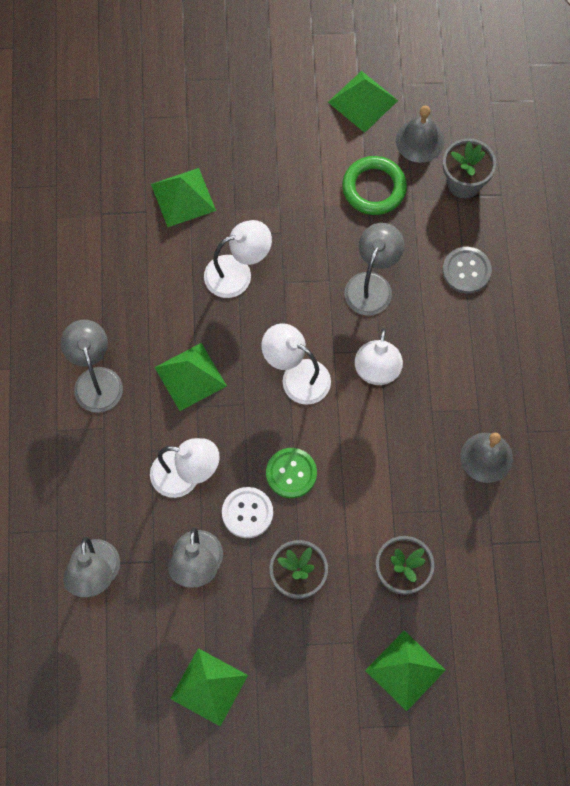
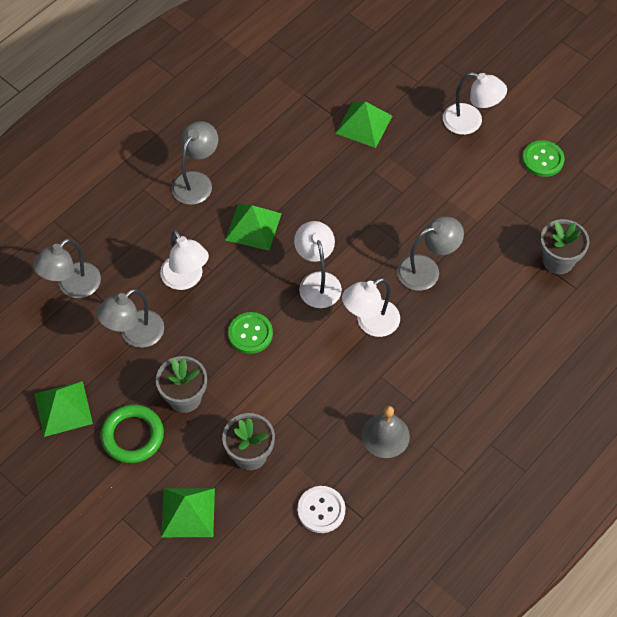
camera: 45 degrees right, 10 degrees down
white lamp [204,220,272,298] -> white lamp moved to [443,72,507,135]
white button [222,487,273,538] -> white button moved to [297,486,345,533]
green pyramid [328,71,398,133] -> green button [522,140,565,177]
green ring [342,156,407,215] -> green ring moved to [101,405,164,463]
grey bell [396,105,444,163] -> none
grey button [443,247,492,293] -> none

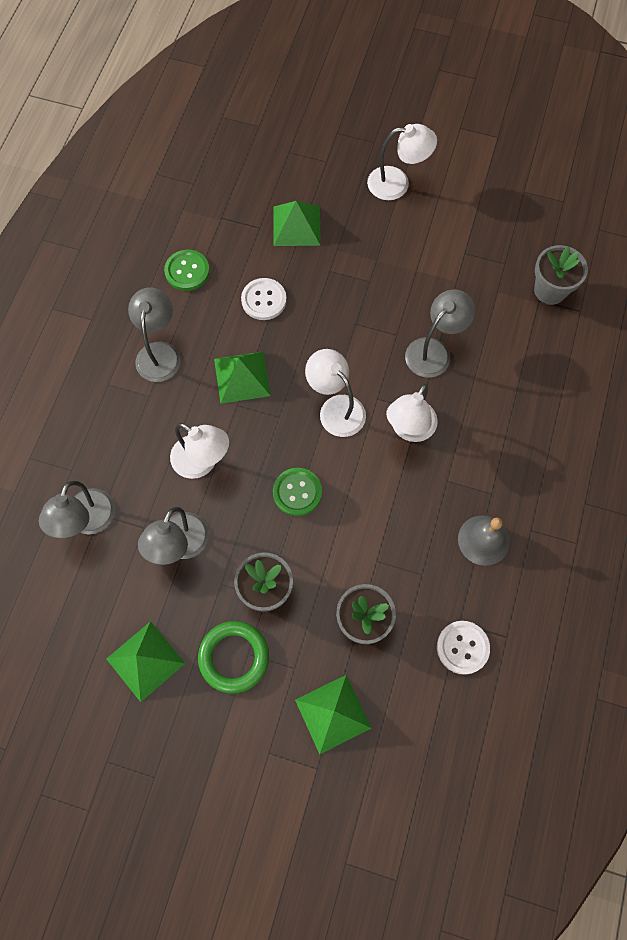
camera: 25 degrees left, 10 degrees up
green button [522,140,565,177] -> green button moved to [164,250,210,291]
none -> white button [241,278,287,320]

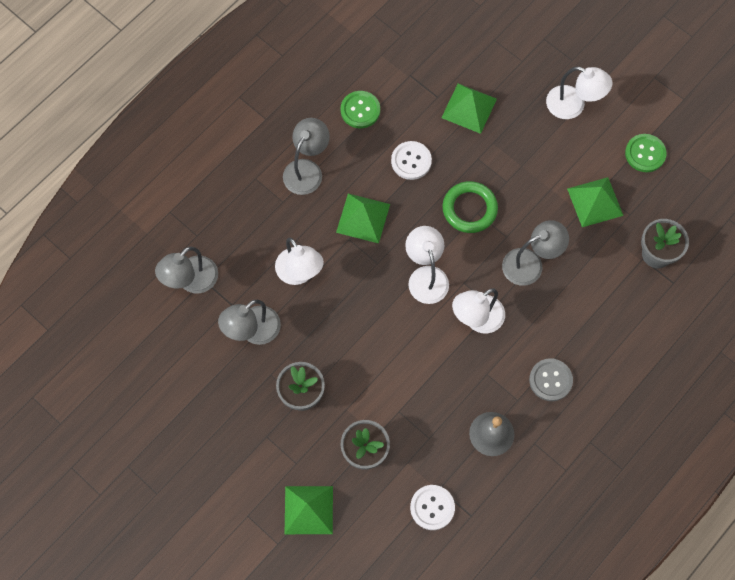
camera: 25 degrees right, 0 degrees up
green pyramid [106,621,185,702] -> green pyramid moved to [567,177,624,227]
green ring [198,621,269,694] -> green ring moved to [443,181,498,233]
green button [273,468,322,516] -> green button moved to [625,134,667,172]
none -> grey button [529,358,573,401]

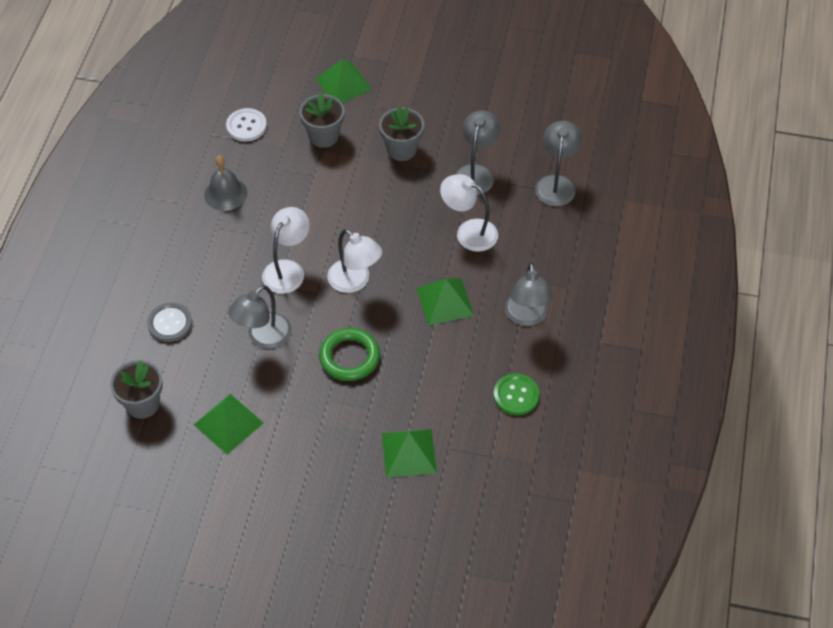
camera: 150 degrees right, 15 degrees down
white button [391,141,432,180] -> none
grey button [529,358,573,401] -> grey button moved to [147,303,192,342]
white lamp [546,67,612,119] -> none
green button [625,134,667,172] -> none

